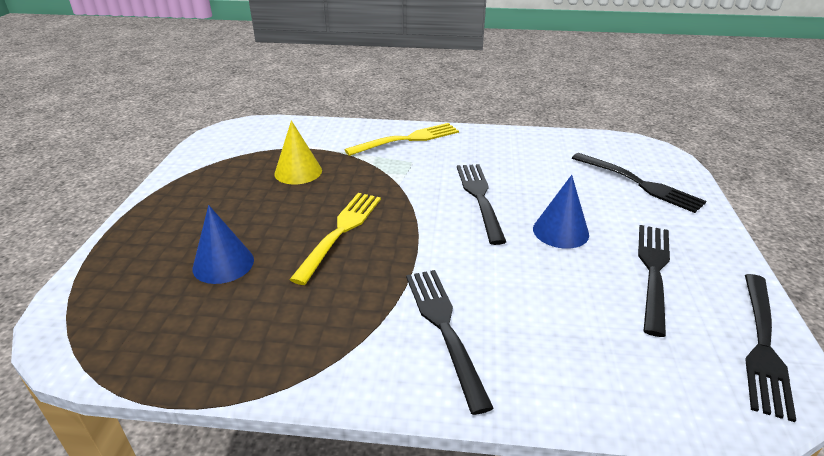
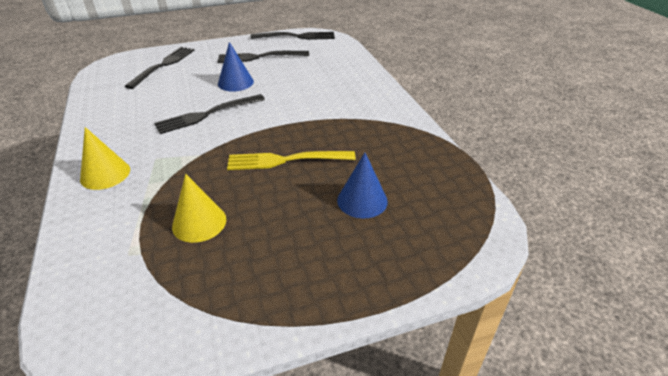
camera: 115 degrees left, 5 degrees up
yellow fork [344,123,459,156] -> yellow cone [80,127,130,190]
black fork [406,270,494,415] -> none

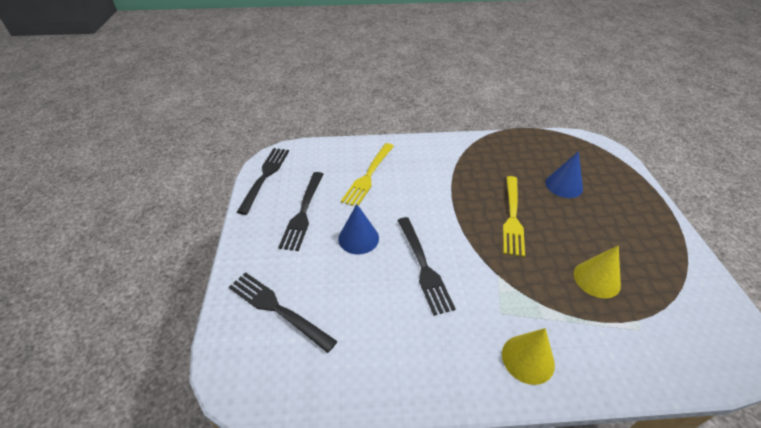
camera: 75 degrees left, 5 degrees up
none -> yellow fork [341,143,394,206]

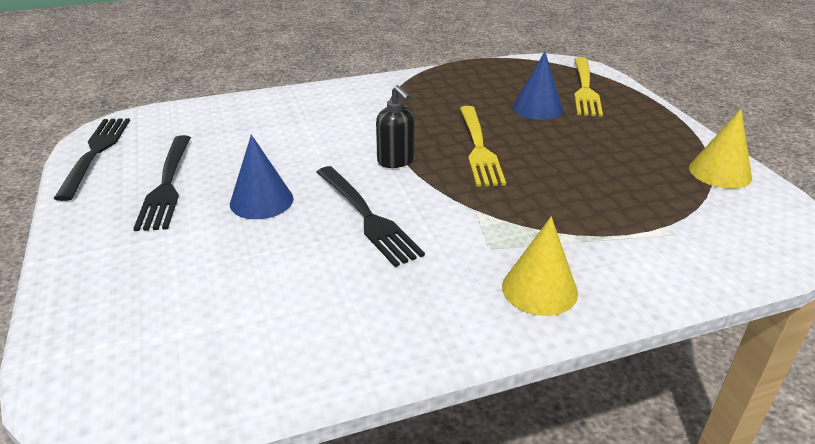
camera: 15 degrees left, 10 degrees down
black fork [229,272,337,353] -> none
yellow fork [341,143,394,206] -> yellow fork moved to [574,57,603,117]
yellow cone [574,245,621,298] -> yellow cone moved to [689,109,752,189]
none -> black soap dispenser [376,85,415,168]

